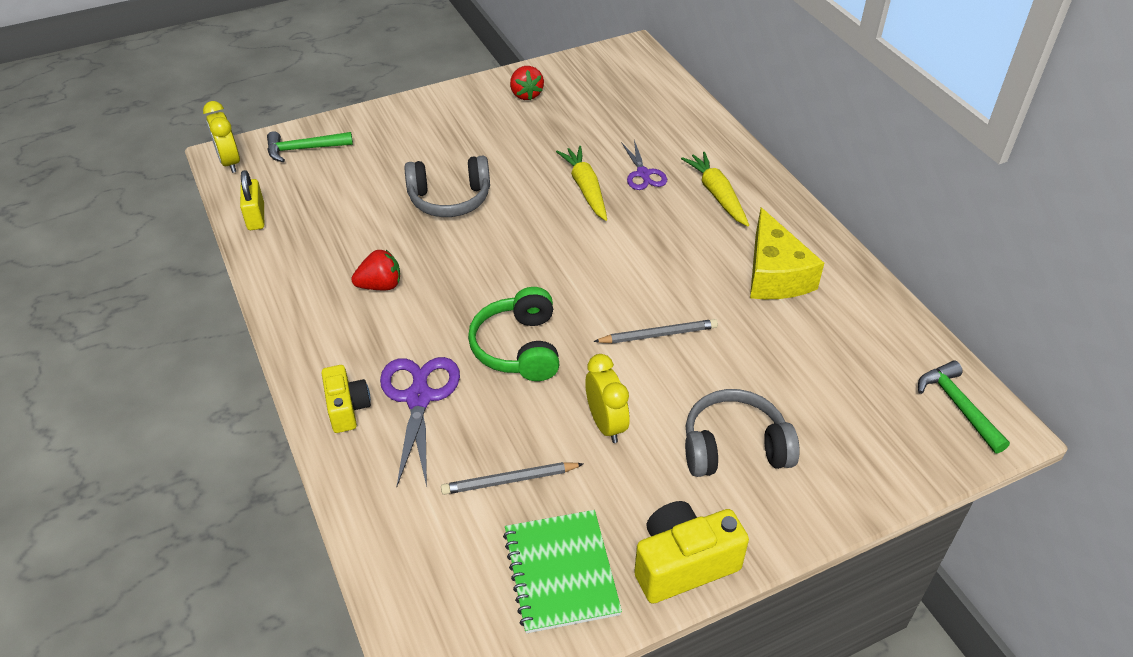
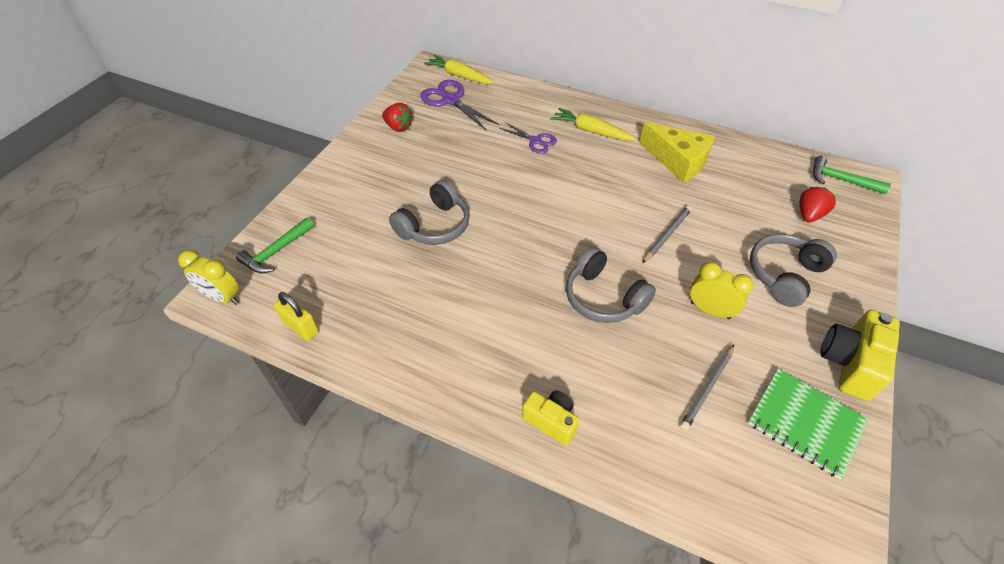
camera: 40 degrees left, 5 degrees up
red strawberry [351,250,400,290] -> red strawberry moved to [799,187,836,223]
purple scissors [380,357,460,487] -> purple scissors moved to [420,80,499,130]
green headphones [468,287,560,381] -> grey headphones [566,247,656,323]
yellow carrot [556,146,607,221] -> yellow carrot moved to [424,55,495,84]

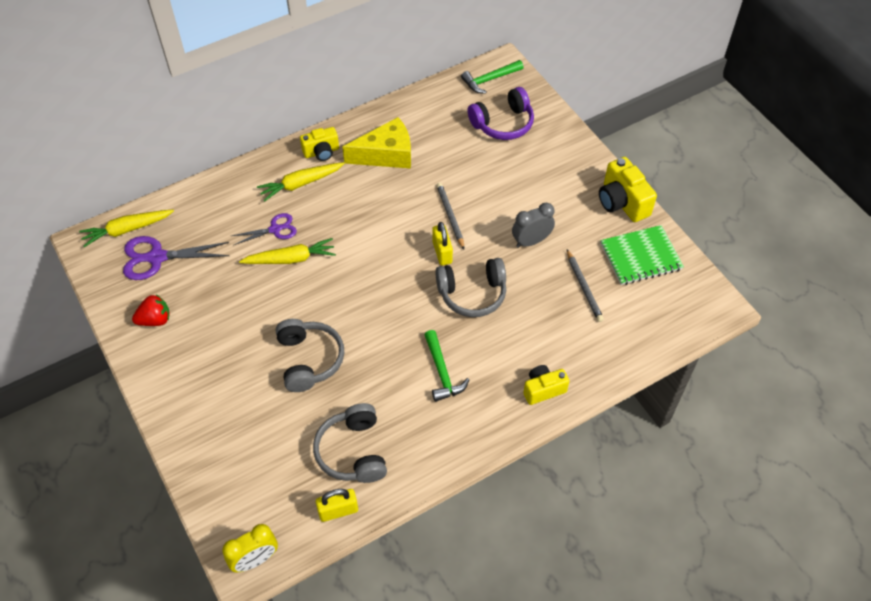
camera: 55 degrees left, 5 degrees up
green hammer [236,217,314,274] -> green hammer moved to [424,330,469,402]
yellow clock [690,262,753,319] -> grey clock [512,202,555,248]
grey headphones [750,234,837,307] -> grey headphones moved to [313,403,387,483]
red strawberry [799,187,836,223] -> purple headphones [467,87,534,140]
none -> yellow carrot [239,238,336,264]
none -> yellow camera [300,127,339,161]
none -> yellow padlock [432,222,453,265]

